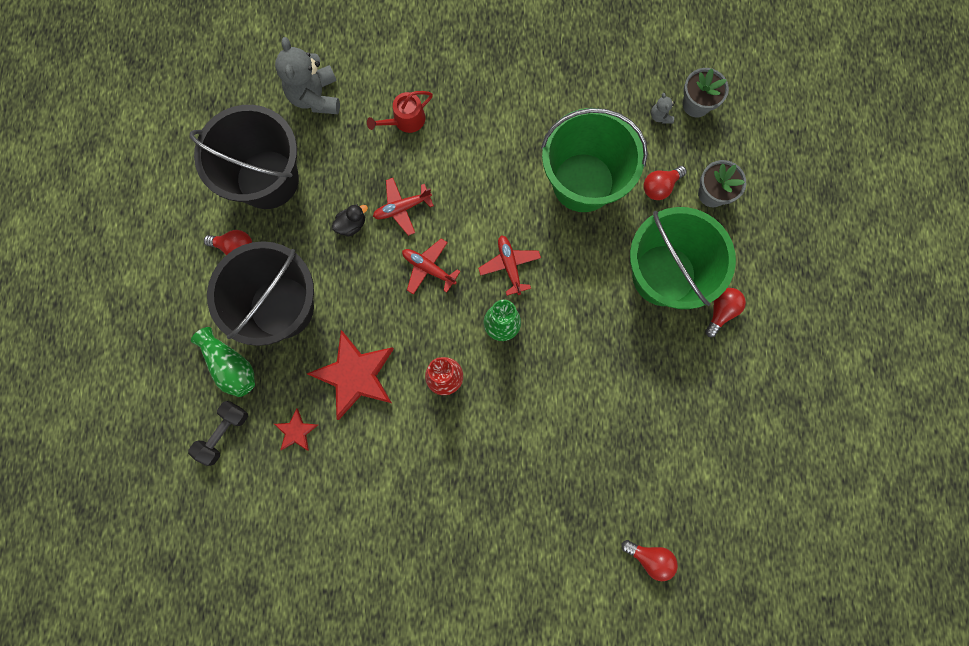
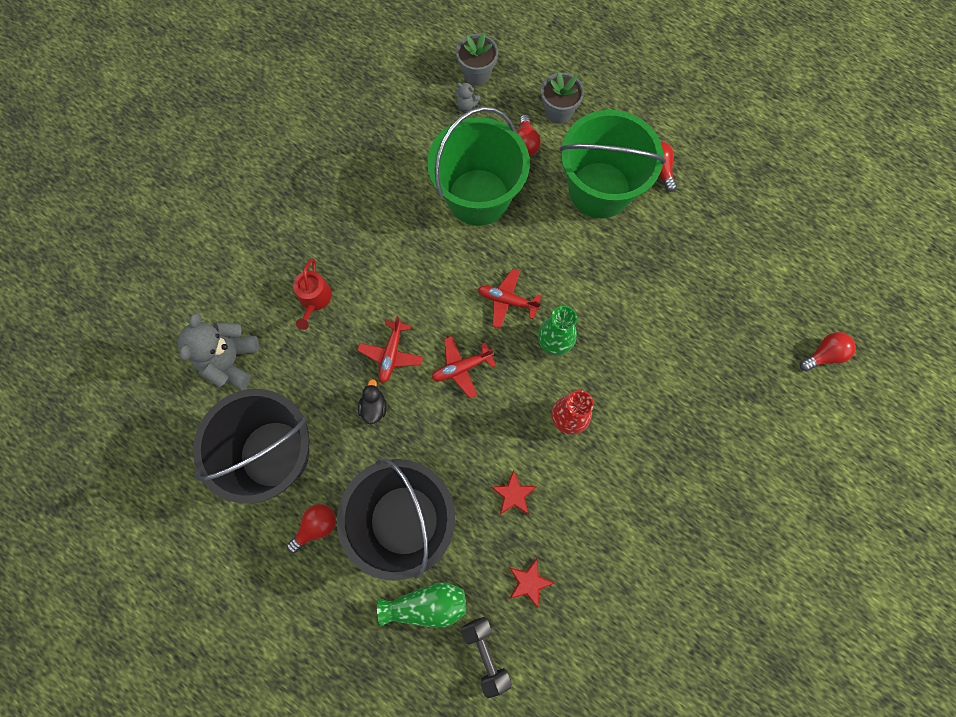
camera: 55 degrees left, 5 degrees down
grey teddy bear [275,37,340,114] -> grey teddy bear turned 75 degrees clockwise [178,313,259,390]
red star [307,330,394,420] -> red star [491,470,536,515], size x0.49

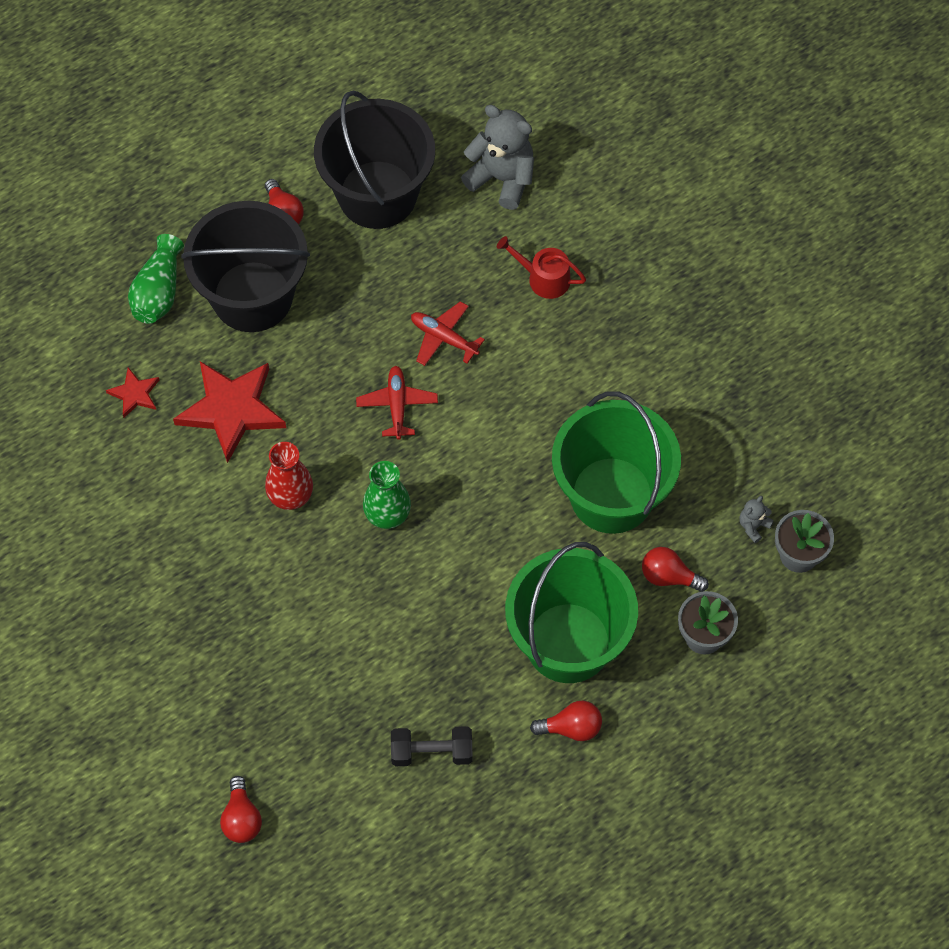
camera: 110 degrees right, 10 degrees down
black duck [358,379,387,424] -> none
black dumbbell [461,617,512,698] -> black dumbbell moved to [391,726,473,766]
red plane [478,269,541,329] -> none
red star [491,470,536,515] -> red star [173,361,286,463], size x2.05

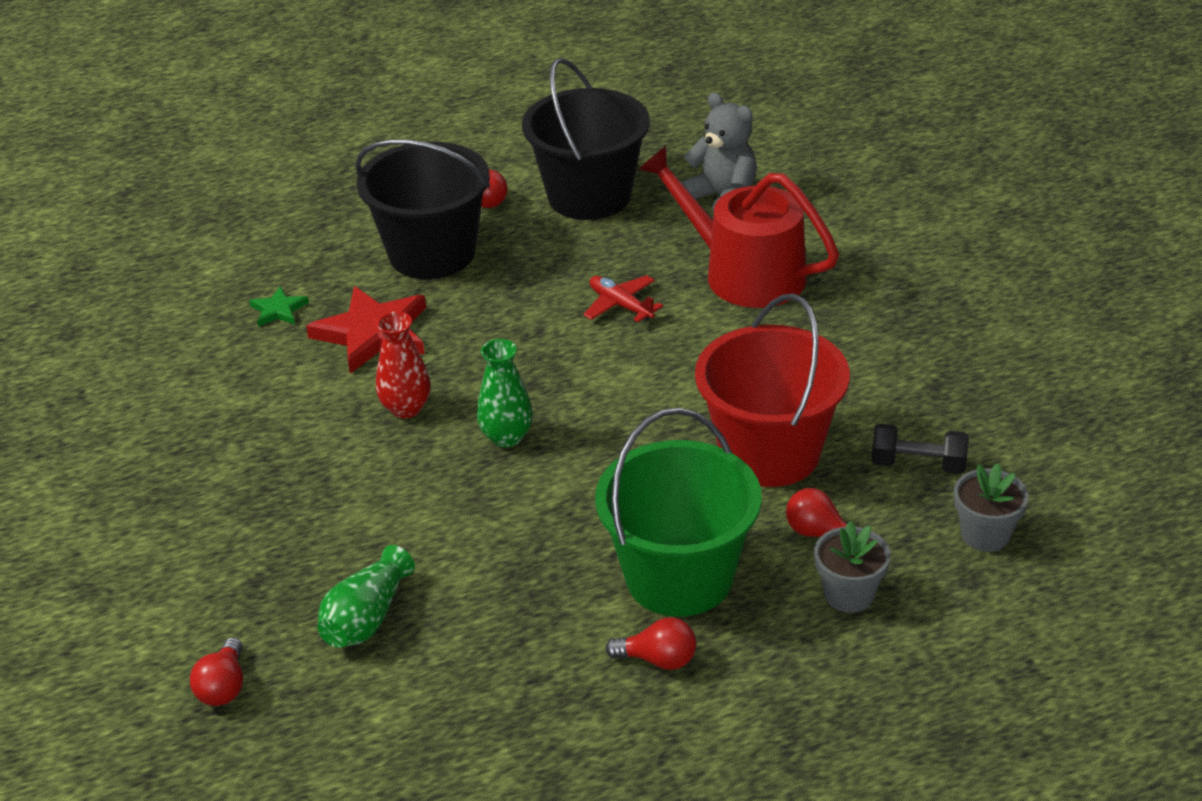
camera: 15 degrees right, 25 degrees down
red star [106,367,159,418] -> green star [249,286,309,327]
green vase [128,234,184,324] -> green vase moved to [317,545,415,648]
red plane [356,366,438,440] -> none
black dumbbell [391,726,473,766] -> black dumbbell moved to [871,424,969,474]
red watering can [497,236,586,299] -> red watering can [638,146,839,308], size x2.16
green bucket [552,391,681,534] -> red bucket [695,293,850,487]
grey teddy bear [740,496,774,543] -> none

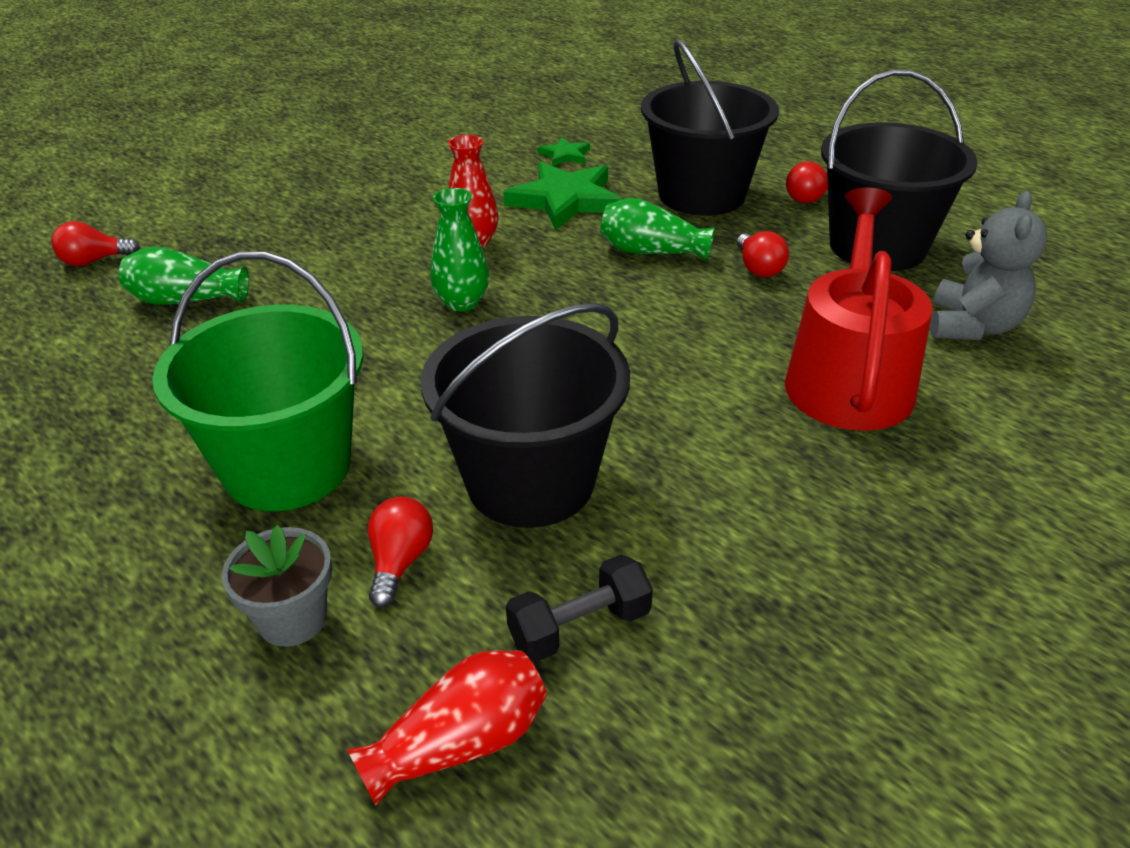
camera: 65 degrees right, 0 degrees up
red star [306,286,426,374] -> green star [503,162,622,230]
red plane [583,275,663,322] -> none
red light bulb [606,617,696,670] -> red light bulb moved to [737,231,789,277]
red bucket [695,293,850,487] -> black bucket [421,303,630,528]
black dumbbell [871,424,969,474] -> black dumbbell turned 75 degrees clockwise [506,555,653,662]
grey flower pot [954,463,1029,552] -> red vase [347,650,547,806]
none -> green vase [600,198,715,261]

